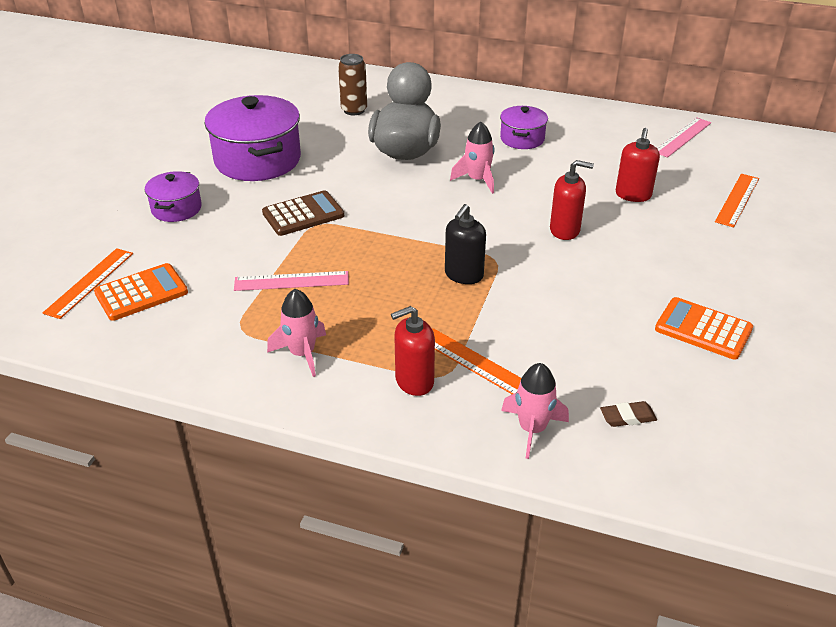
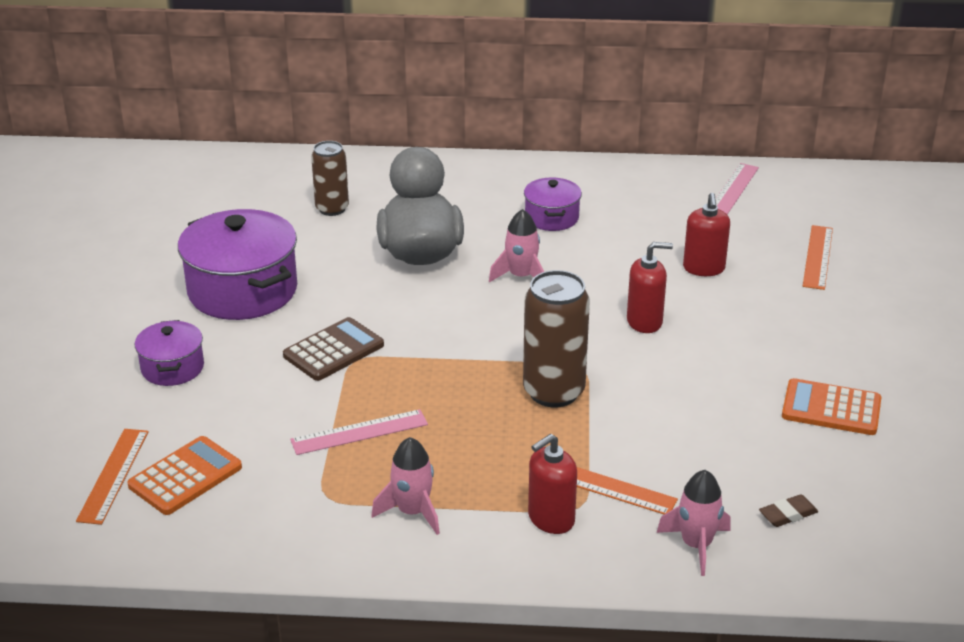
camera: 15 degrees left, 5 degrees down
black soap dispenser [445,204,486,284] -> brown can [523,270,590,407]

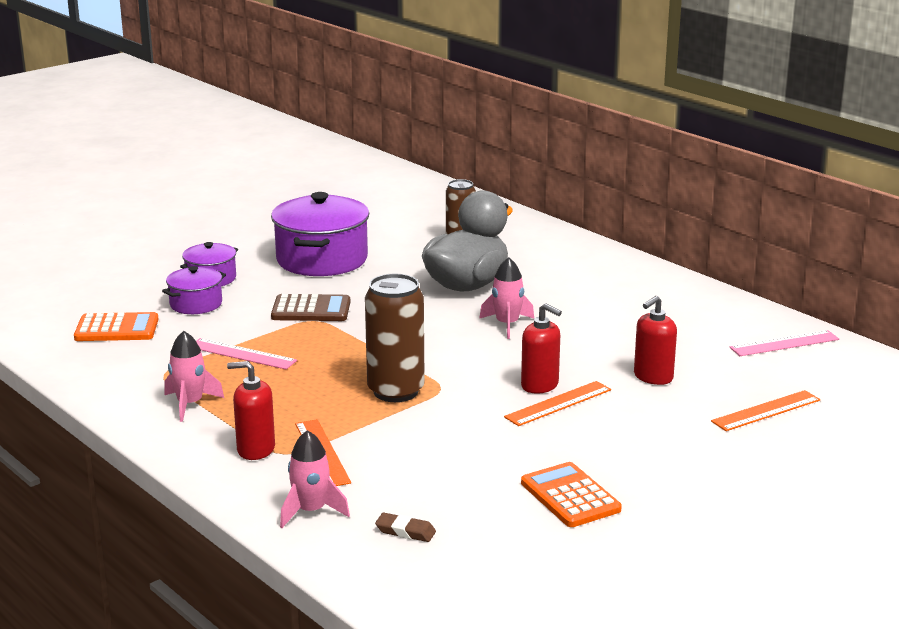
camera: 45 degrees right, 10 degrees down
orange ruler [76,429,148,525] -> orange ruler moved to [504,381,611,426]
purple pot [524,177,582,231] -> purple pot moved to [162,266,226,314]

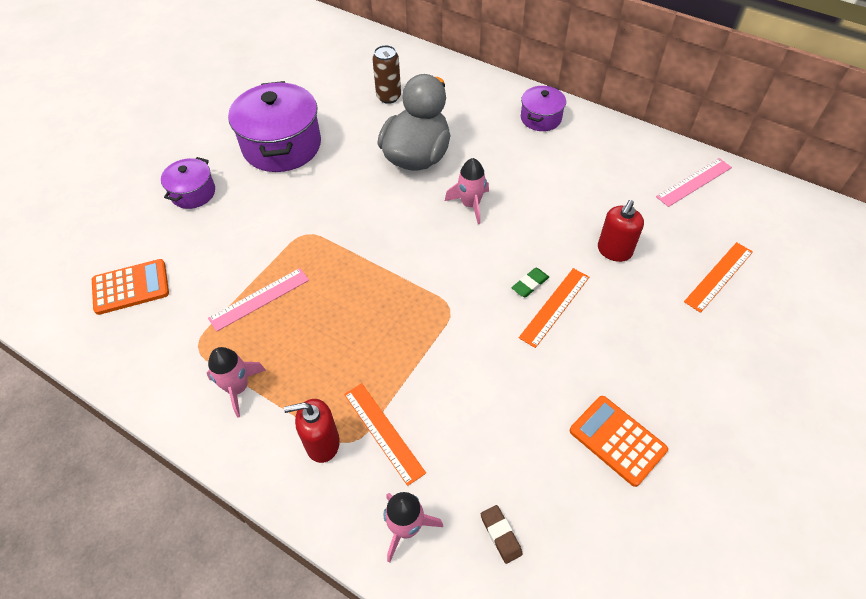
camera: 15 degrees left, 30 degrees up
purple pot [162,266,226,314] -> purple pot moved to [521,85,566,131]
pink ruler [196,338,297,370] -> pink ruler turned 45 degrees counterclockwise [208,268,309,332]
brown calculator [271,294,350,321] -> none
brown can [365,274,425,402] -> none
brown eraser [375,513,436,542] -> brown eraser turned 60 degrees clockwise [481,505,523,564]
red soap dispenser [521,303,562,394] -> green eraser [512,268,549,297]

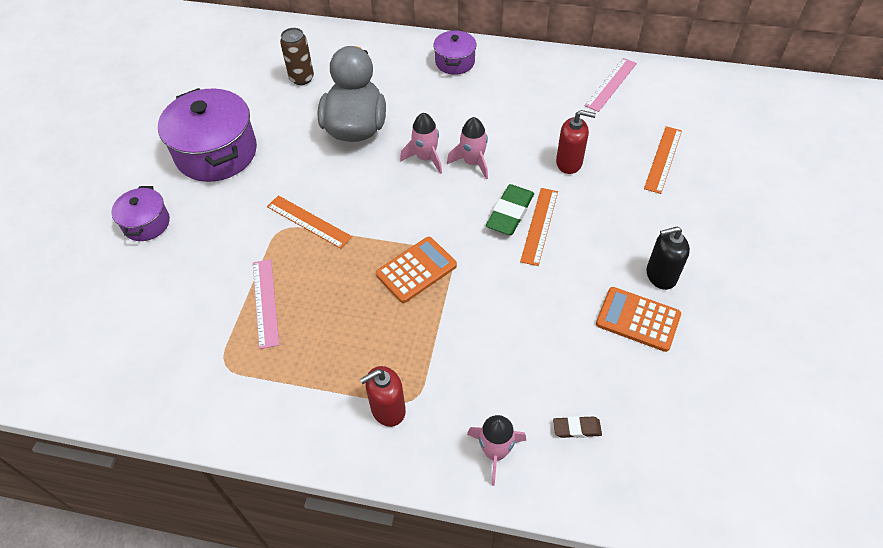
camera: 20 degrees left, 0 degrees up
orange calculator [92,259,169,315] -> orange calculator moved to [376,237,457,303]
pink rocket [207,347,266,418] -> pink rocket moved to [447,117,488,179]
pink ruler [208,268,309,332] -> pink ruler turned 45 degrees counterclockwise [253,259,279,349]
orange ruler [344,383,426,486] -> orange ruler moved to [267,195,352,249]
brown eraser [481,505,523,564] -> brown eraser turned 45 degrees counterclockwise [553,416,602,438]
green eraser [512,268,549,297] -> green eraser [486,184,534,235], size x1.75
red soap dispenser [598,200,644,262] -> red soap dispenser turned 90 degrees counterclockwise [556,110,596,174]
none -> black soap dispenser [646,226,690,290]

